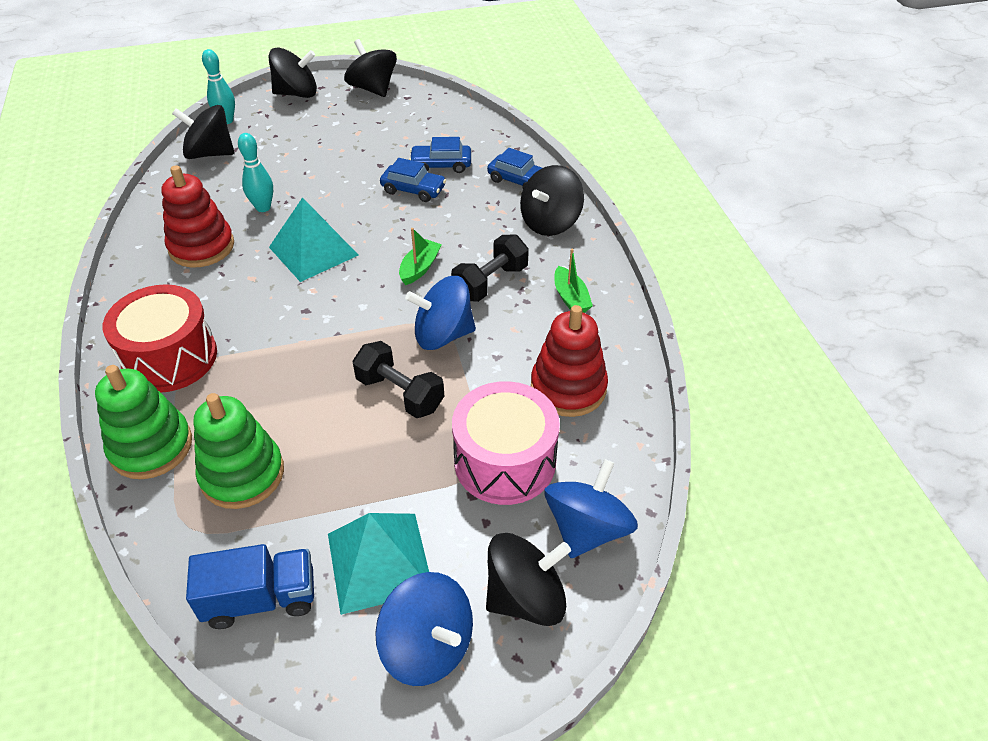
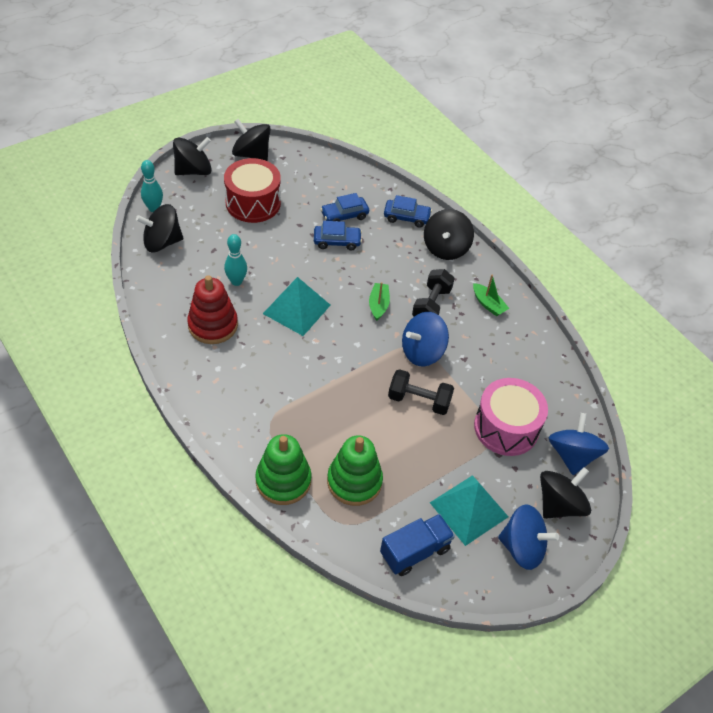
camera: 25 degrees left, 5 degrees up
red drum [103,284,217,392] -> red drum moved to [224,158,281,223]
red stacking toy [531,305,608,417] -> none

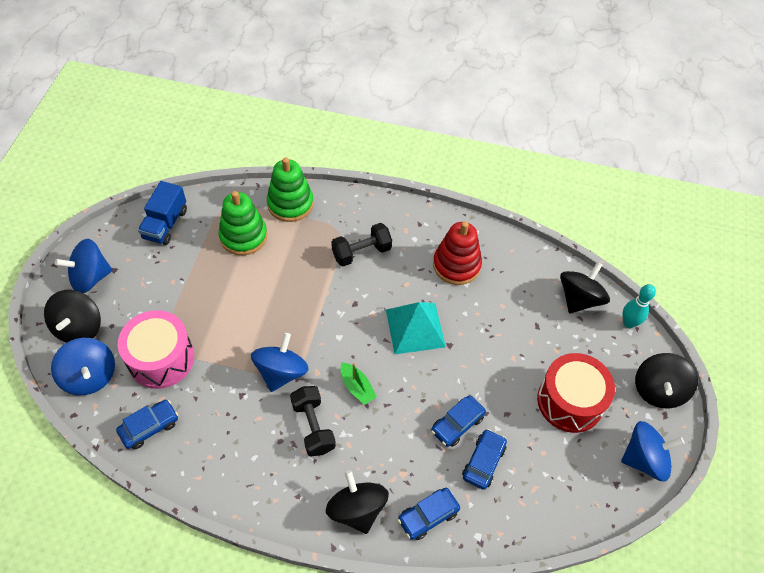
camera: 140 degrees right, 5 degrees up
turquoise bowling pin [224,234,247,286] -> none
black spinning top [232,119,271,161] -> blue spinning top [621,421,685,482]
black dumbbell [388,369,454,415] -> black dumbbell moved to [331,223,392,266]
turquoise pyramid [430,475,508,546] -> none
green boat [473,274,509,316] -> none
none -> blue car [116,400,178,449]

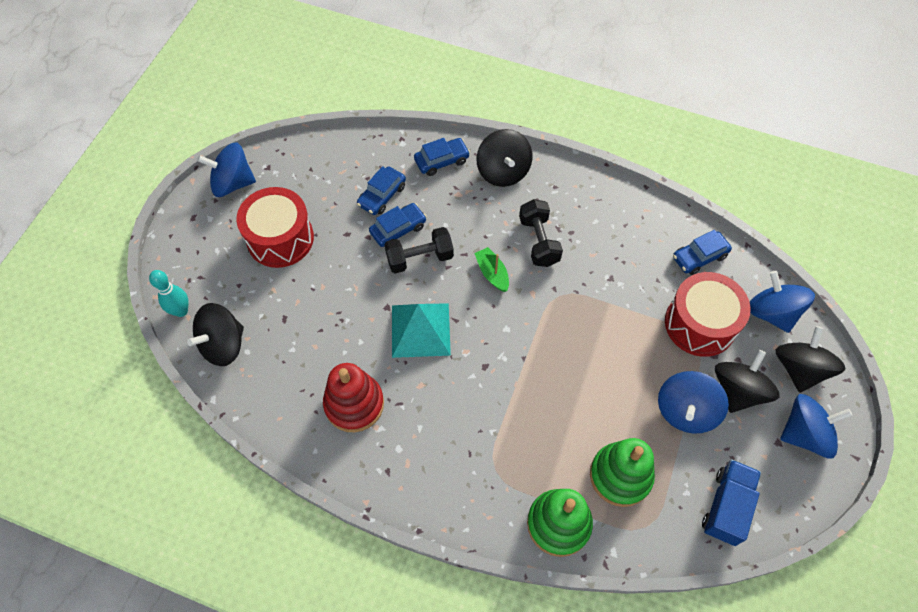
camera: 170 degrees left, 5 degrees up
pink drum [118,310,194,389] -> red drum [665,272,751,357]
blue spinning top [251,333,309,392] -> blue spinning top moved to [658,371,729,434]
black dumbbell [331,223,392,266] -> black dumbbell moved to [384,227,454,273]
black spinning top [635,353,698,408] -> black spinning top moved to [715,350,780,413]

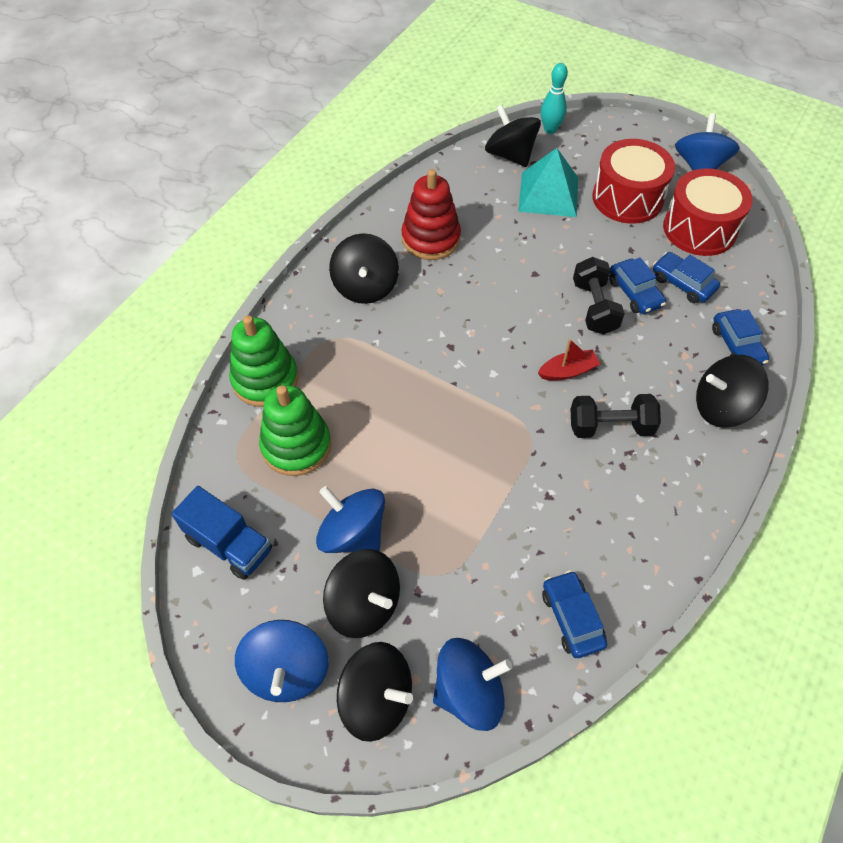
camera: 100 degrees right, 5 degrees down
turquoise pyramid [392,303,451,358] -> turquoise pyramid moved to [518,148,578,217]
green boat [474,247,509,292] -> red boat [538,339,600,380]
red drum [665,272,751,357] -> red drum moved to [663,169,753,256]
none -> black spinning top [329,233,399,304]

